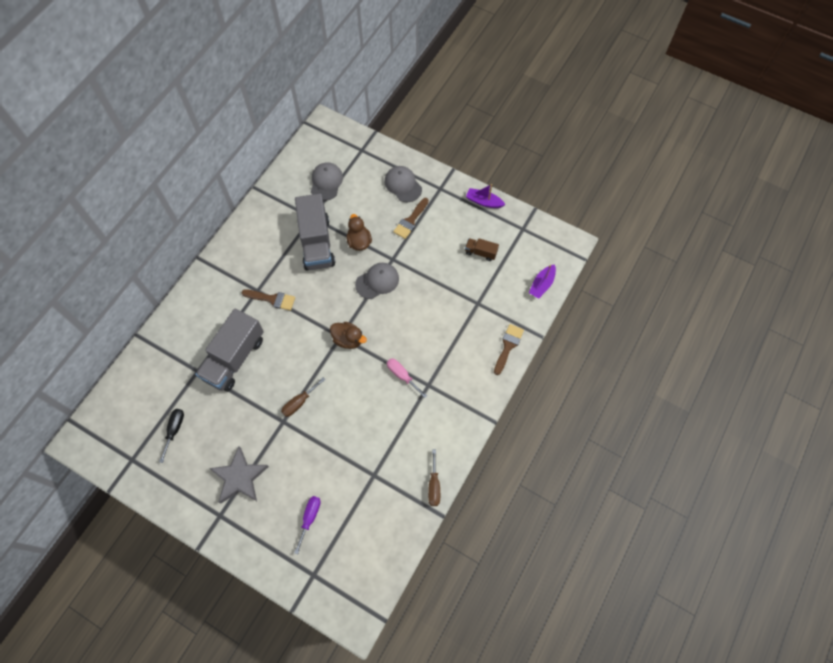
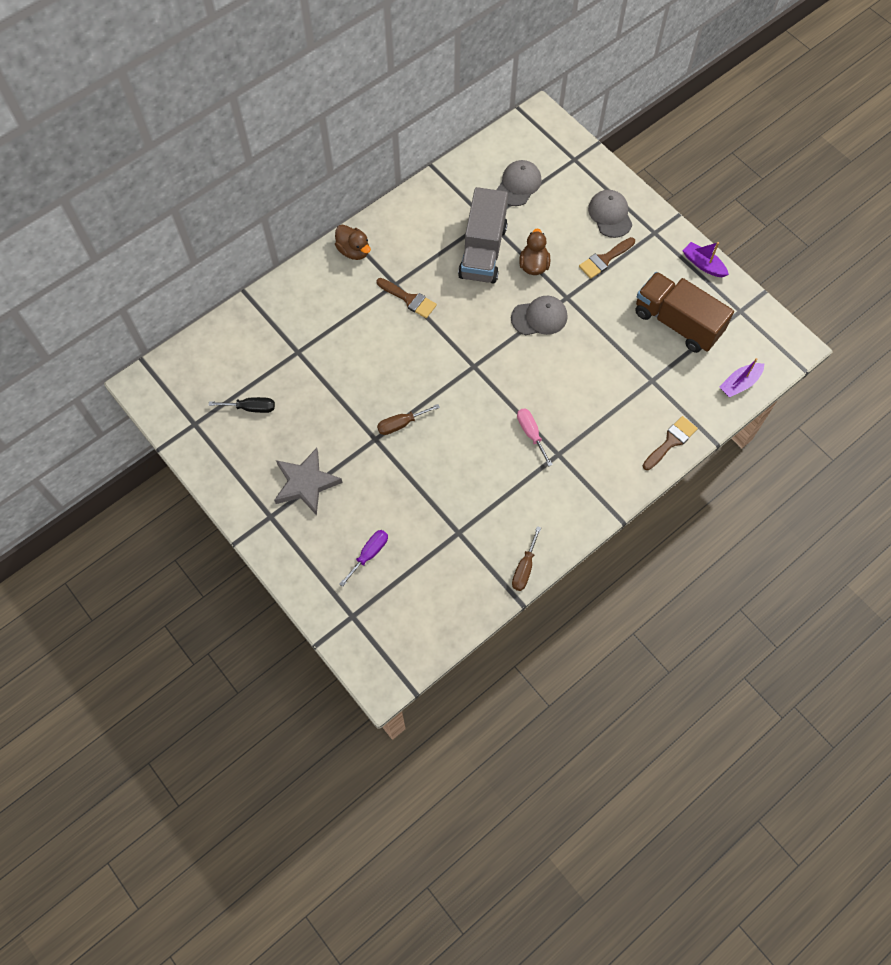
camera: 20 degrees right, 0 degrees up
black screwdriver [159,409,184,463] -> black screwdriver turned 60 degrees clockwise [209,397,275,413]
grey truck [195,309,264,392] -> none
brown duck [330,322,367,349] -> brown duck moved to [335,225,371,260]
brown truck [465,238,499,261] -> brown truck [635,272,734,353], size x2.21

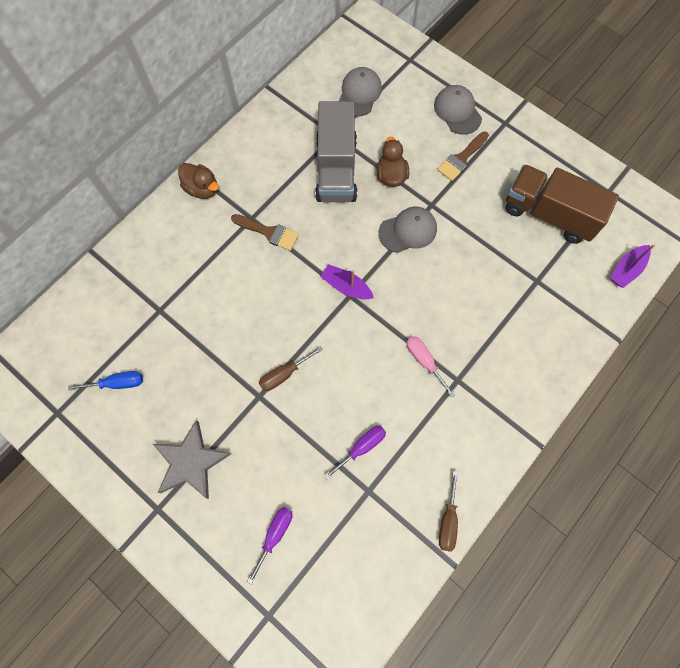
camera: 10 degrees left, 5 degrees up
black screwdriver [209,397,275,413] -> blue screwdriver [68,371,143,390]
brown brush [643,416,698,470] -> none
purple boat [683,242,729,277] -> purple boat moved to [320,264,374,299]
none -> purple screwdriver [324,426,386,479]

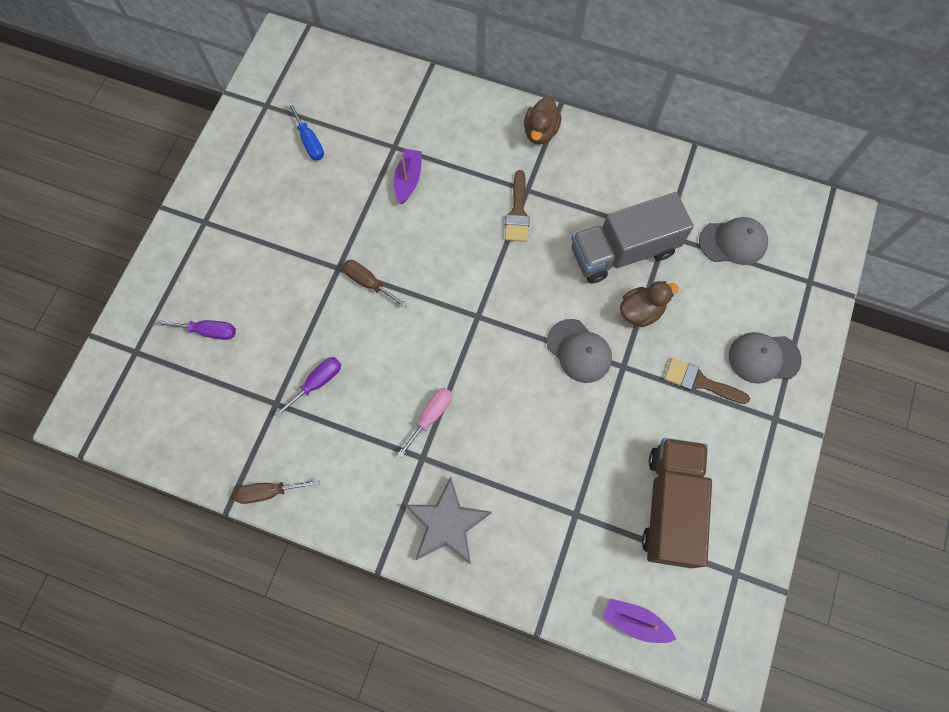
camera: 70 degrees right, 0 degrees up
grey star [153,420,231,499] -> grey star moved to [405,477,492,564]
purple boat [320,264,374,299] -> purple boat moved to [394,149,422,204]
purple screwdriver [324,426,386,479] -> purple screwdriver turned 75 degrees counterclockwise [275,357,341,417]
grey cap [434,85,482,135] -> grey cap turned 135 degrees counterclockwise [729,332,802,384]

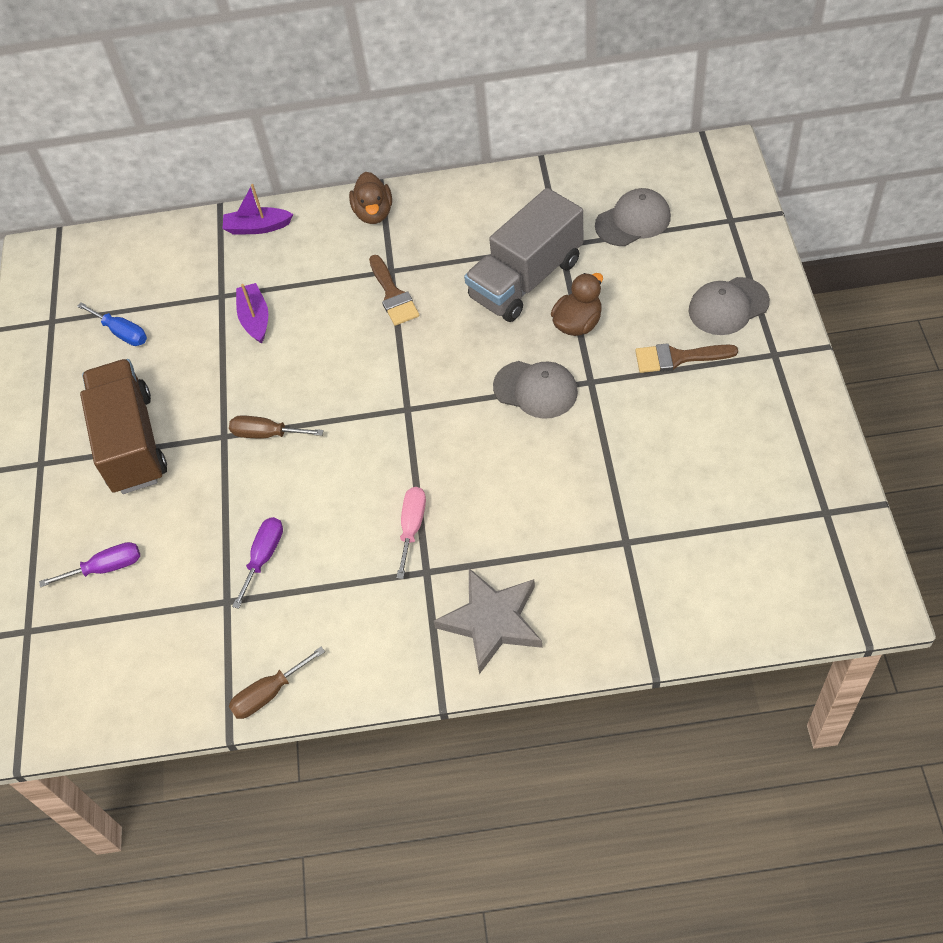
camera: 20 degrees left, 15 degrees down
purple boat [603,598,677,643] -> purple boat moved to [223,184,293,234]
brown truck [642,438,712,568] -> brown truck moved to [80,359,167,494]

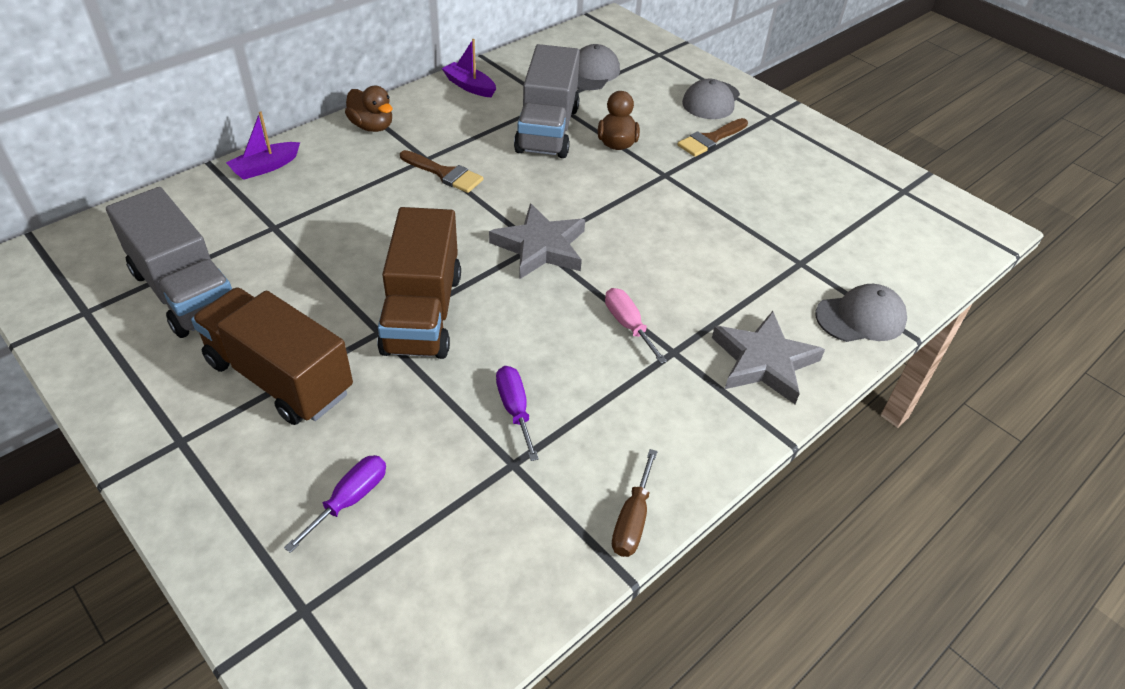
camera: 45 degrees left, 10 degrees down
blue screwdriver [77,302,147,346] -> grey truck [106,187,232,338]
brown screwdriver [229,415,324,438] -> brown truck [377,207,461,359]
purple boat [236,283,268,344] -> purple boat moved to [442,39,496,97]
grey cap [493,361,578,419] -> grey cap moved to [815,284,907,342]
none -> grey star [489,203,585,279]

